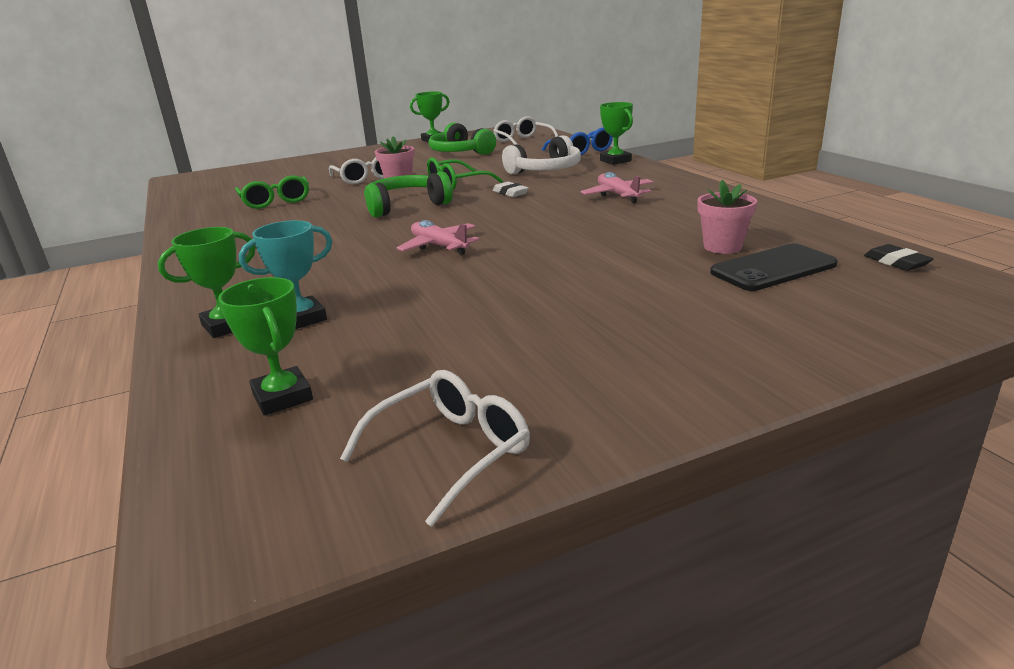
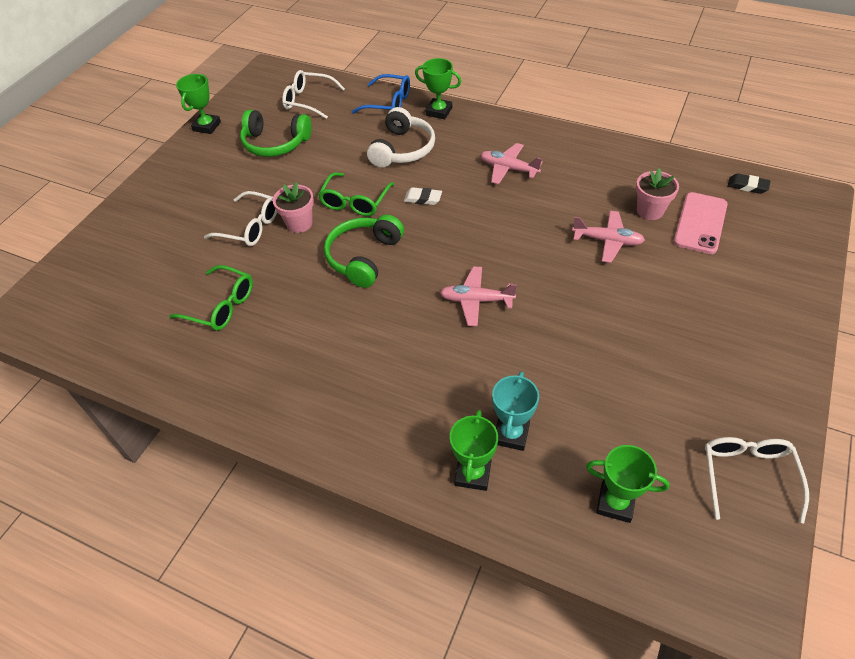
camera: 40 degrees left, 25 degrees up
black phone [710,244,838,291] -> pink phone [674,192,728,254]
none -> pink plane [572,211,645,263]

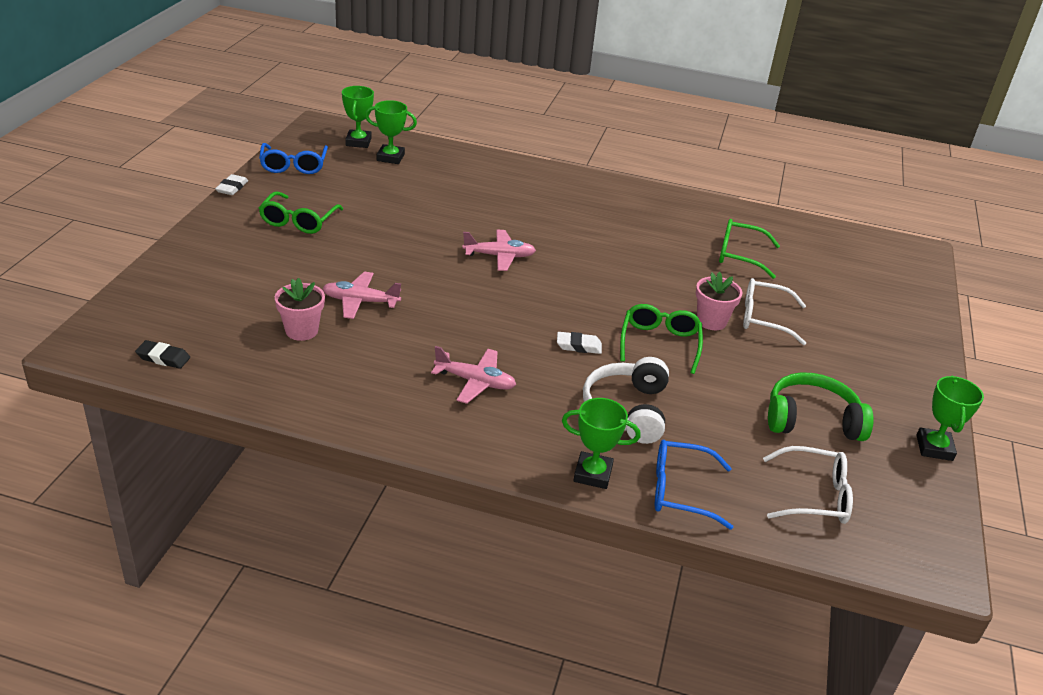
camera: 165 degrees right, 15 degrees down
green headphones [324,215,404,288] -> none
green trophy [450,410,498,491] -> green trophy moved to [342,86,374,148]
turquoise trophy [492,371,539,451] -> none
pink phone [674,192,728,254] -> none
white glasses [705,437,809,524] -> blue glasses [259,143,328,174]
none -> white eraser [215,174,248,195]
none -> green glasses [259,192,343,234]

